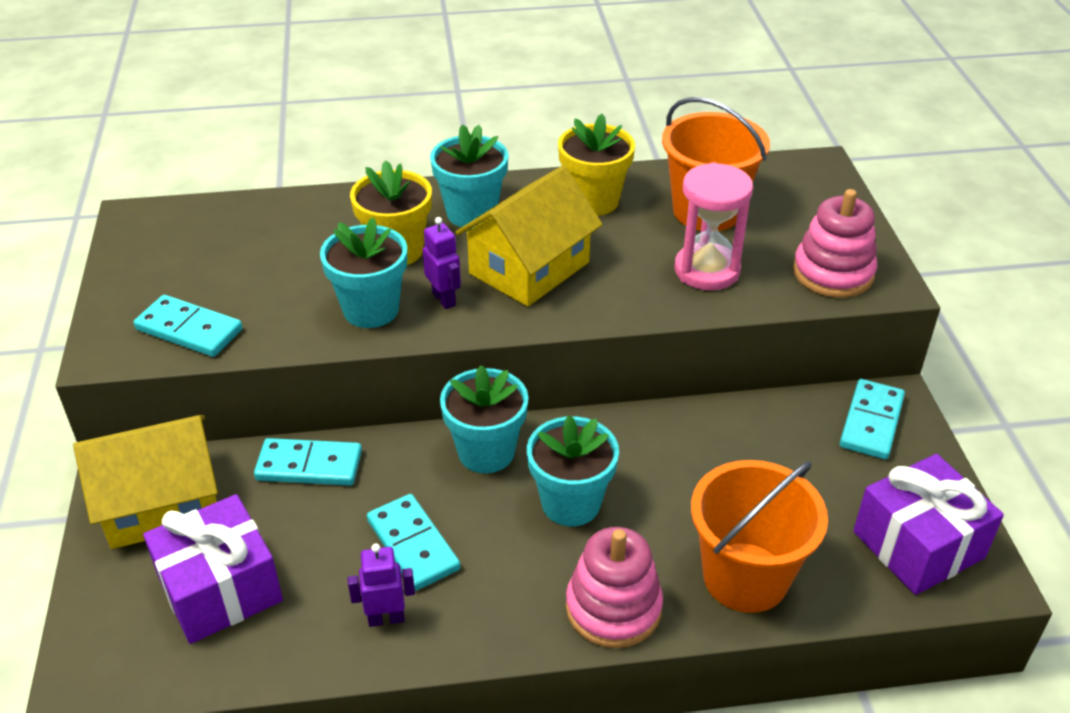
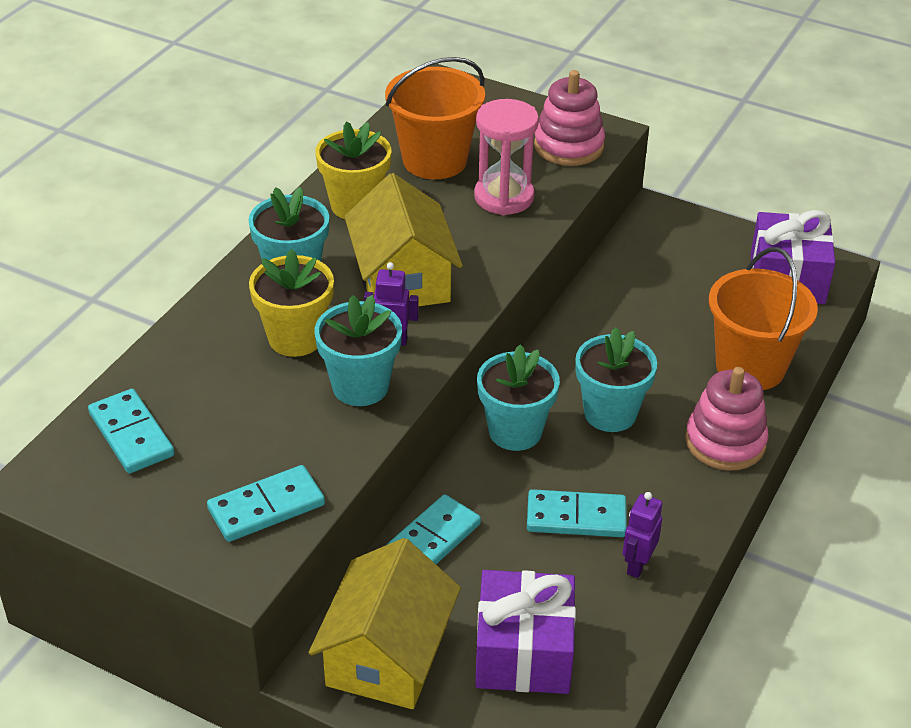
camera: 55 degrees left, 0 degrees up
turquoise domino [840,379,905,459] -> turquoise domino moved to [88,389,174,474]

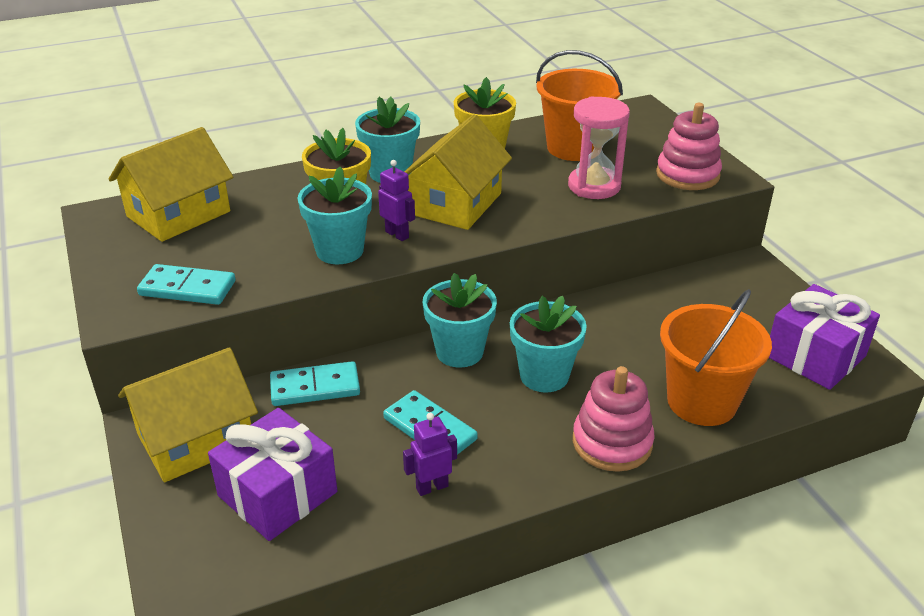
camera: 40 degrees right, 5 degrees down
turquoise domino [88,389,174,474] -> yellow house [109,127,233,242]

